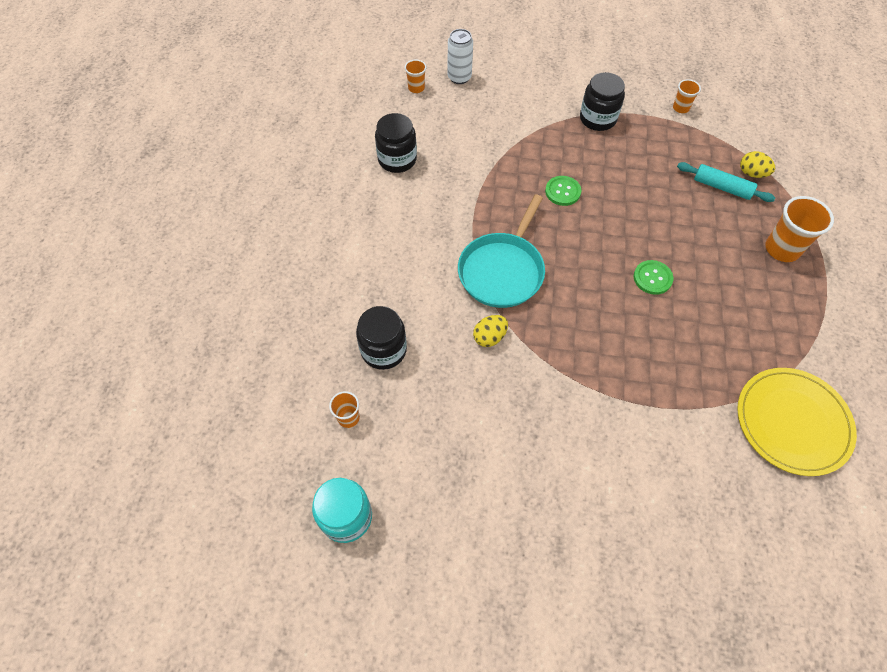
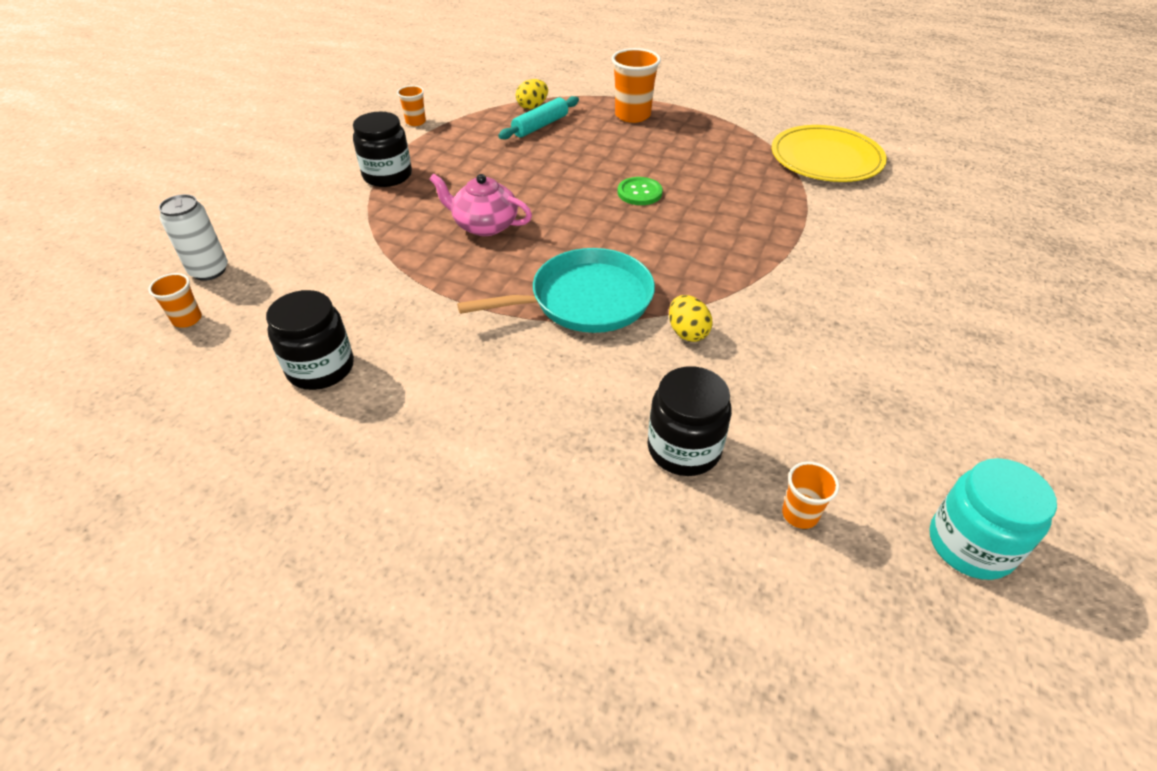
camera: 75 degrees left, 15 degrees down
turquoise pan [458,194,545,308] -> turquoise pan turned 60 degrees counterclockwise [457,248,655,333]
green button [545,176,581,206] -> pink teapot [429,174,532,236]

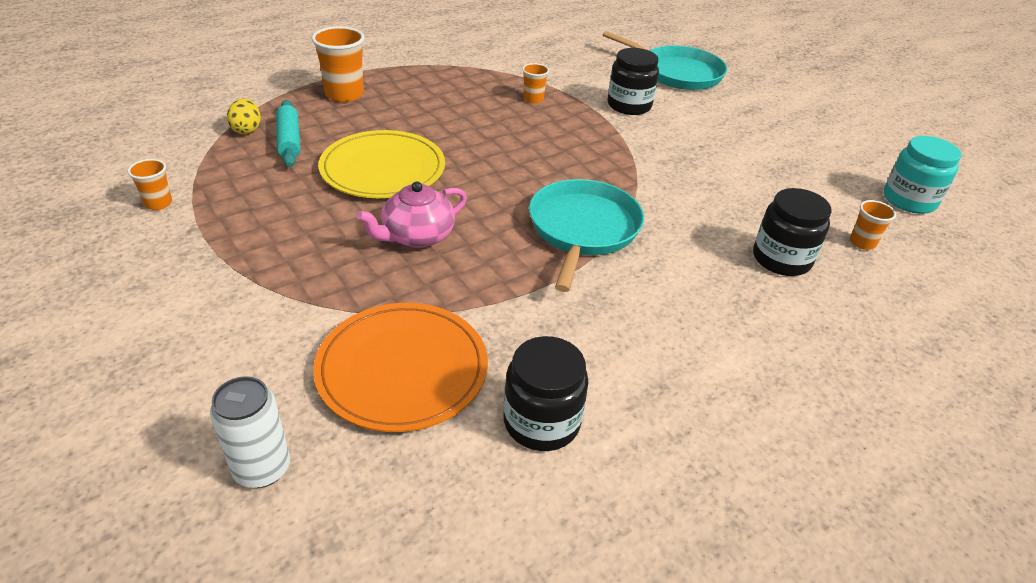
camera: 60 degrees left, 5 degrees down
orange cup [148,273,202,327] -> orange cup moved to [522,63,549,103]
black jar [353,112,412,187] -> black jar moved to [607,48,659,115]
green button [618,177,663,205] -> none
yellow egg [669,295,712,342] -> none
yellow plate [772,125,887,182] -> yellow plate moved to [318,130,445,198]
none -> orange plate [313,303,488,432]
none -> turquoise pan [603,31,727,90]

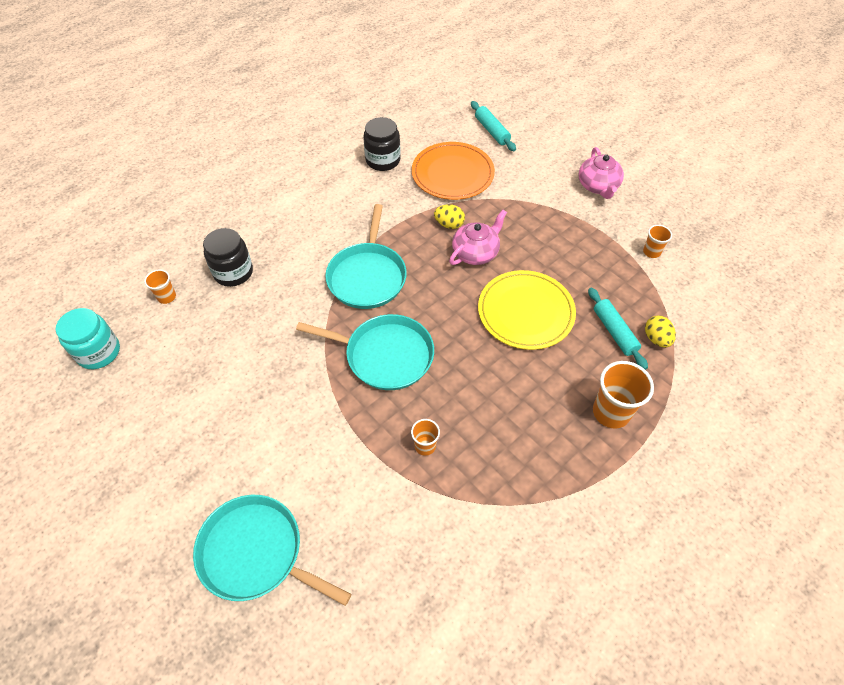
camera: 175 degrees right, 15 degrees up
white can [210,376,290,488] -> turquoise rolling pin [471,101,516,151]
black jar [607,48,659,115] -> none
none -> turquoise pan [296,314,434,390]
none -> yellow egg [434,204,465,229]
none -> pink teapot [579,147,624,199]

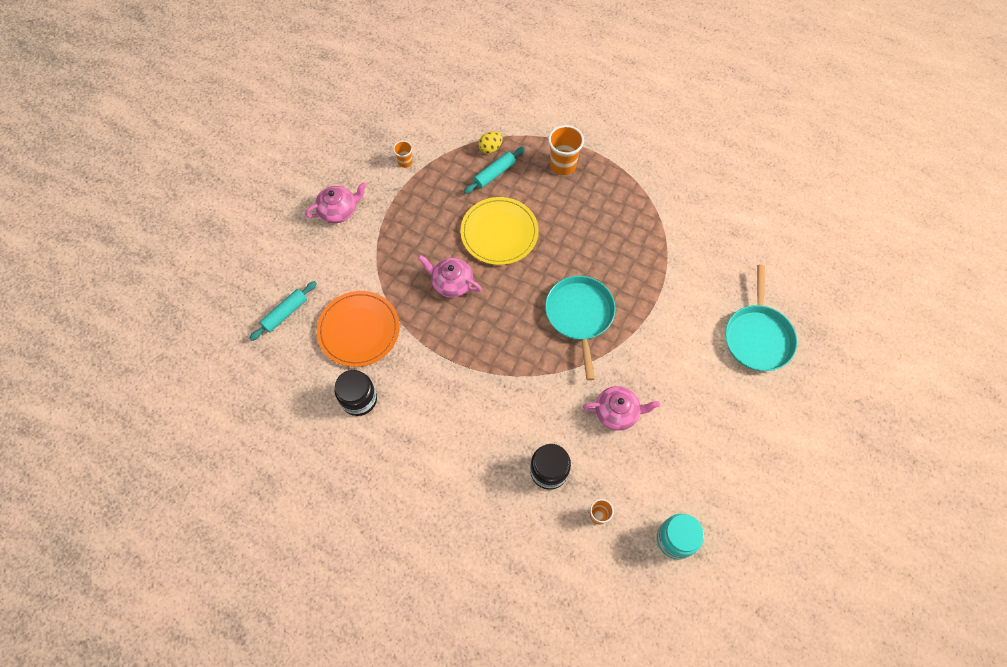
camera: 110 degrees left, 10 degrees up
turquoise pan [325,204,407,309] -> none
orange cup [411,419,440,456] -> none
yellow egg [434,204,465,229] -> none
none -> pink teapot [583,386,660,431]

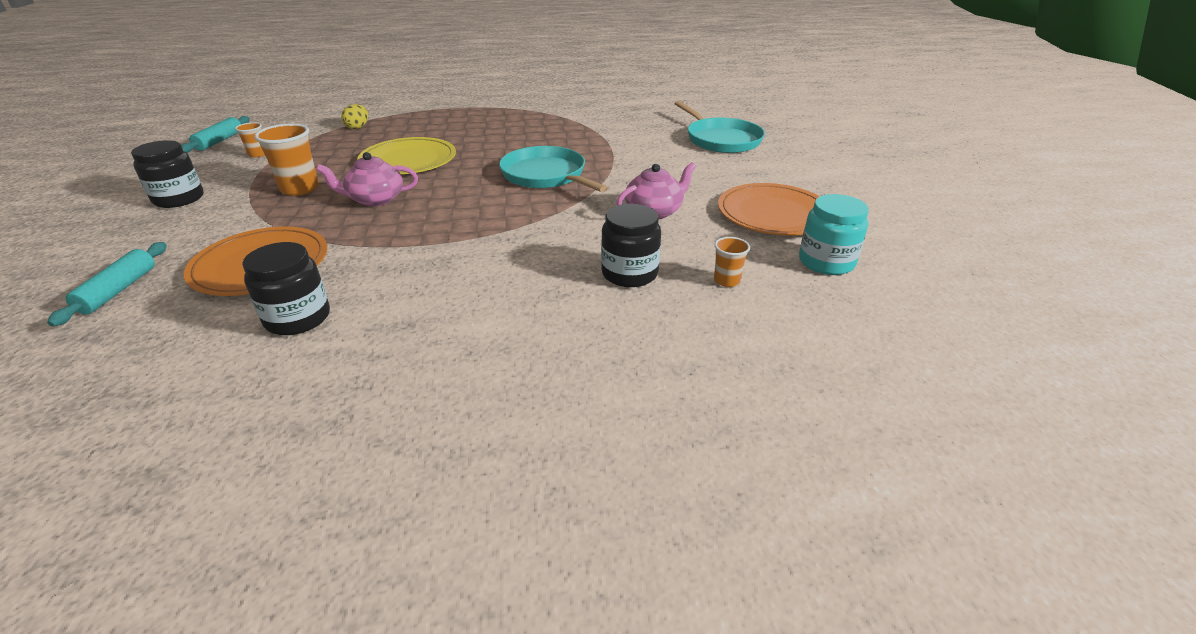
camera: 35 degrees left, 30 degrees down
pink teapot [305,182,367,223] -> black jar [131,140,204,208]
turquoise rolling pin [464,147,525,194] -> turquoise rolling pin moved to [181,116,250,153]
orange cup [548,125,584,175] -> orange cup moved to [255,124,319,196]
none -> orange plate [718,183,820,235]

